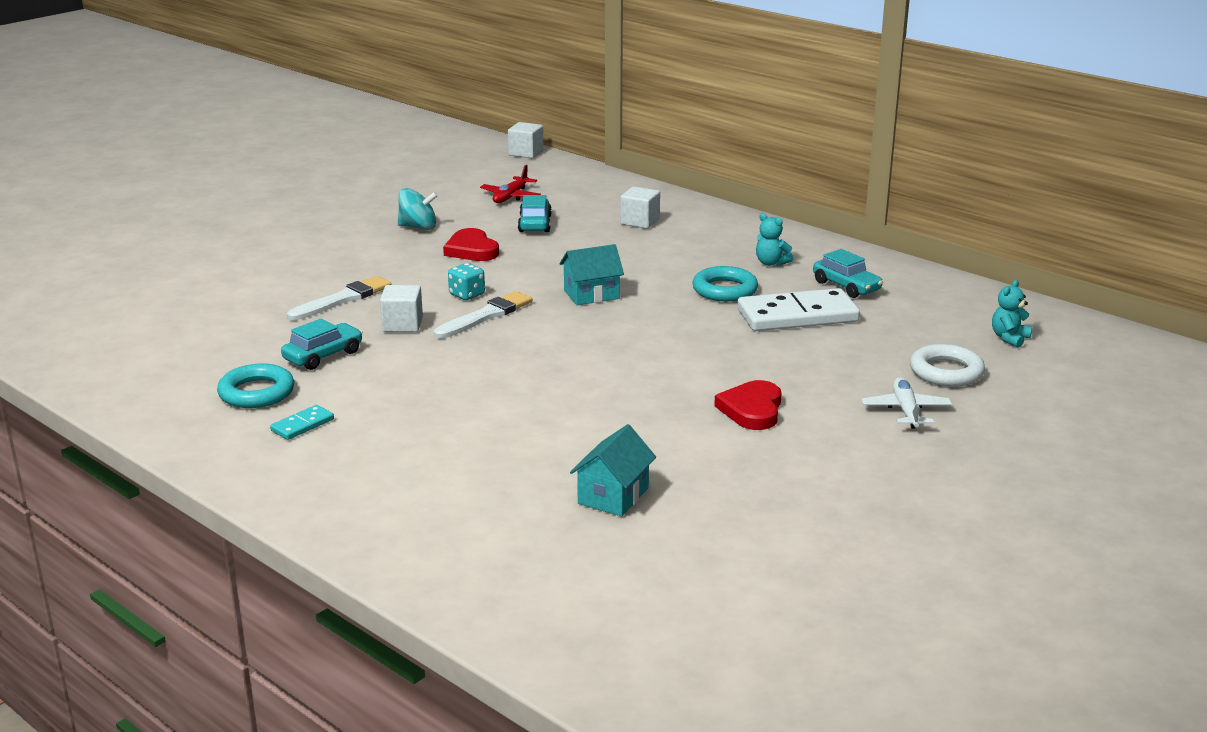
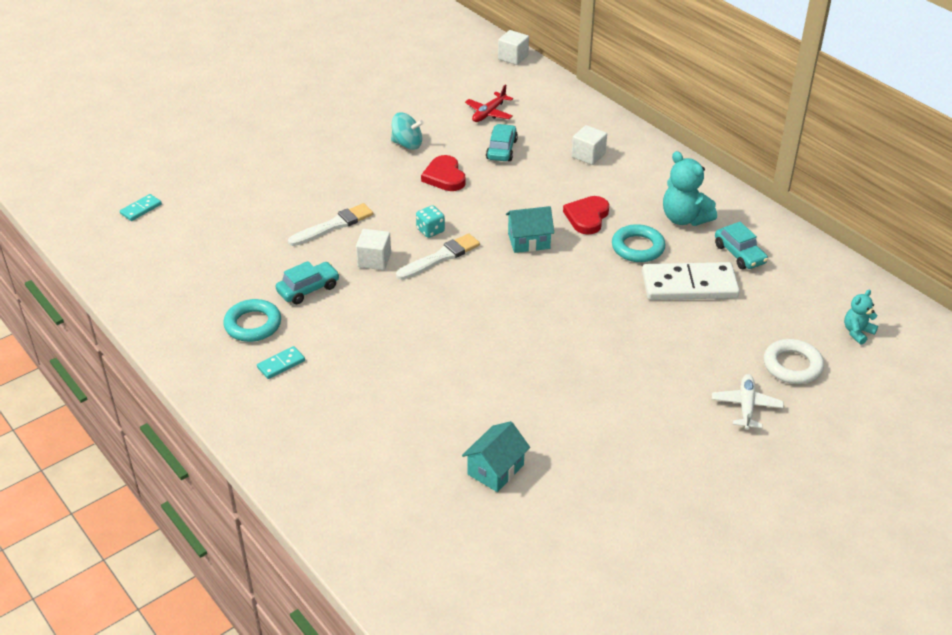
camera: 10 degrees right, 15 degrees up
red heart [714,380,782,430] -> red heart moved to [563,196,609,235]
turquoise teddy bear [756,213,793,266] -> turquoise teddy bear [663,151,717,226], size x1.75
none -> turquoise domino [120,194,162,221]

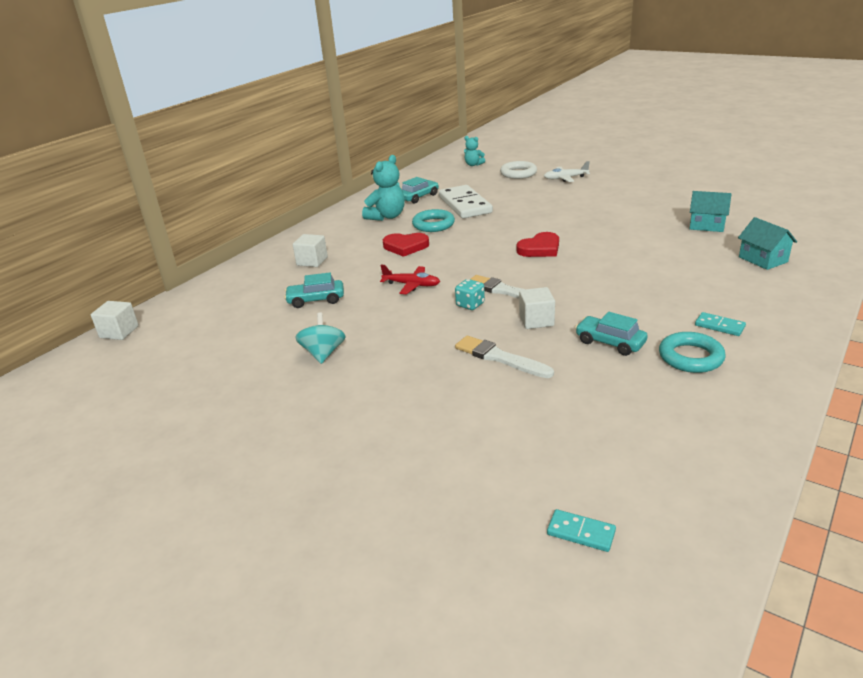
camera: 105 degrees left, 10 degrees down
red heart [421,155,466,191] -> red heart moved to [516,232,559,257]
red plane [465,84,513,122] -> red plane moved to [380,265,440,294]
turquoise house [506,206,554,253] -> turquoise house moved to [738,217,797,270]

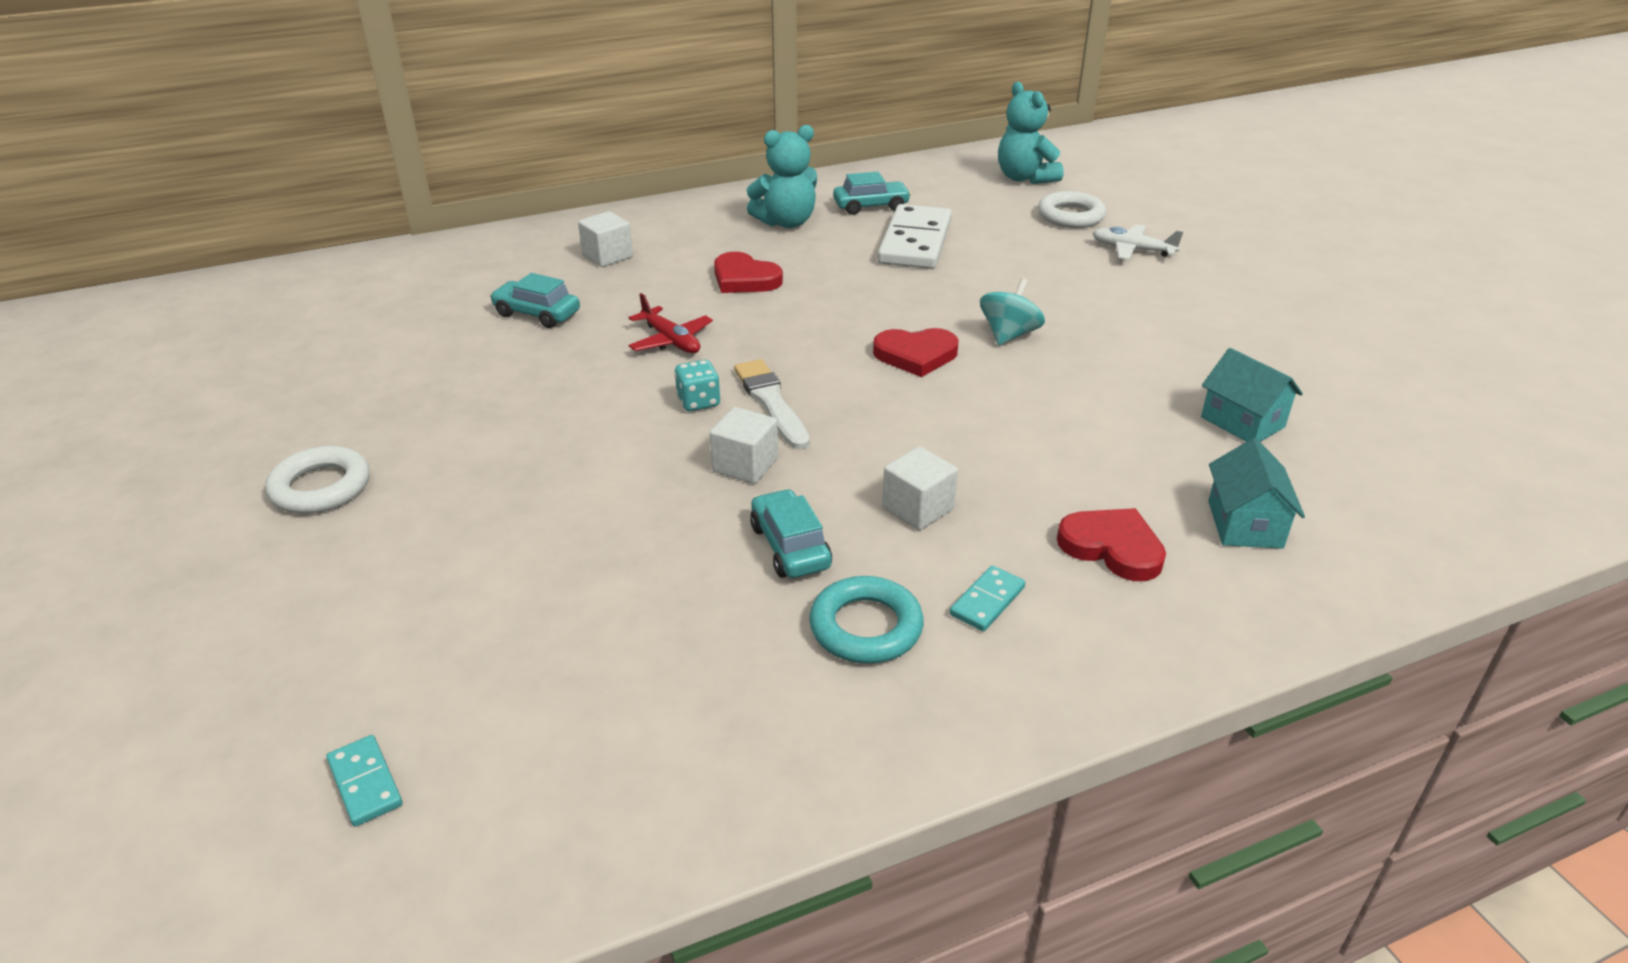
camera: 30 degrees right, 5 degrees up
white cube [91,301,139,340] -> white cube moved to [882,446,958,530]
turquoise spinning top [295,313,345,364] -> turquoise spinning top moved to [980,278,1045,345]
turquoise ring [412,209,455,232] -> none
white brush [455,336,554,378] -> none
turquoise teddy bear [464,136,485,166] -> turquoise teddy bear [998,82,1064,184], size x1.75
turquoise domino [695,312,746,336] -> turquoise domino turned 60 degrees clockwise [950,565,1026,631]
none -> white ring [265,446,370,514]
none -> red heart [1057,508,1166,581]

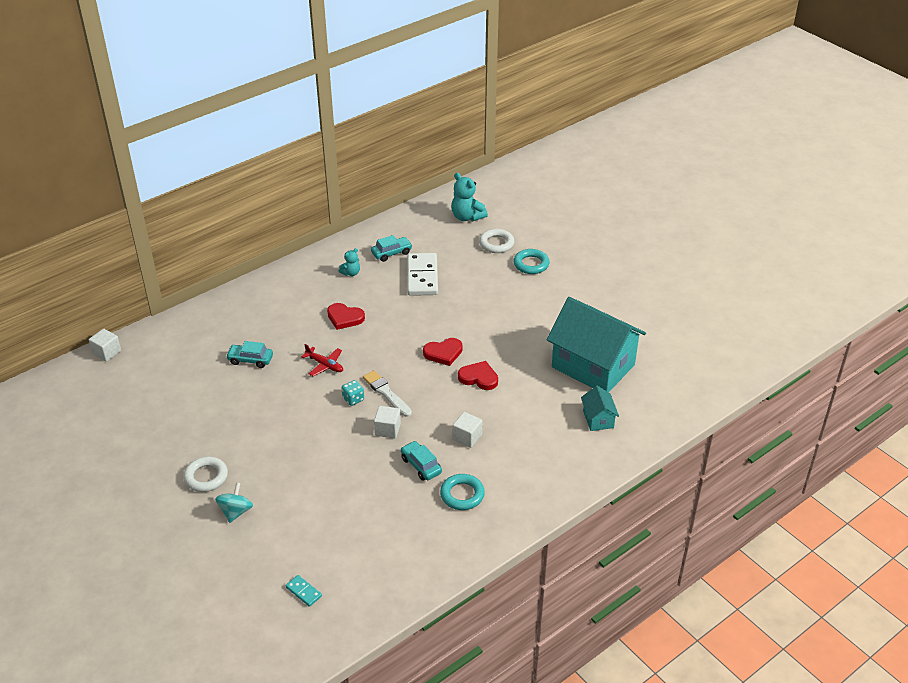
camera: 15 degrees left, 5 degrees up
white cube [578,211,633,267] -> white cube moved to [89,329,121,362]
turquoise teddy bear [746,125,817,228] -> turquoise teddy bear [339,248,360,276], size x0.57
turquoise domino [950,565,1026,631] -> none
turquoise spinning top [980,278,1045,345] -> turquoise spinning top moved to [215,482,253,523]
red heart [1057,508,1166,581] -> red heart moved to [458,361,498,390]
white plane [1092,225,1184,260] -> turquoise ring [513,249,550,274]
turquoise house [1201,348,1303,442] -> turquoise house [547,297,646,392], size x2.35

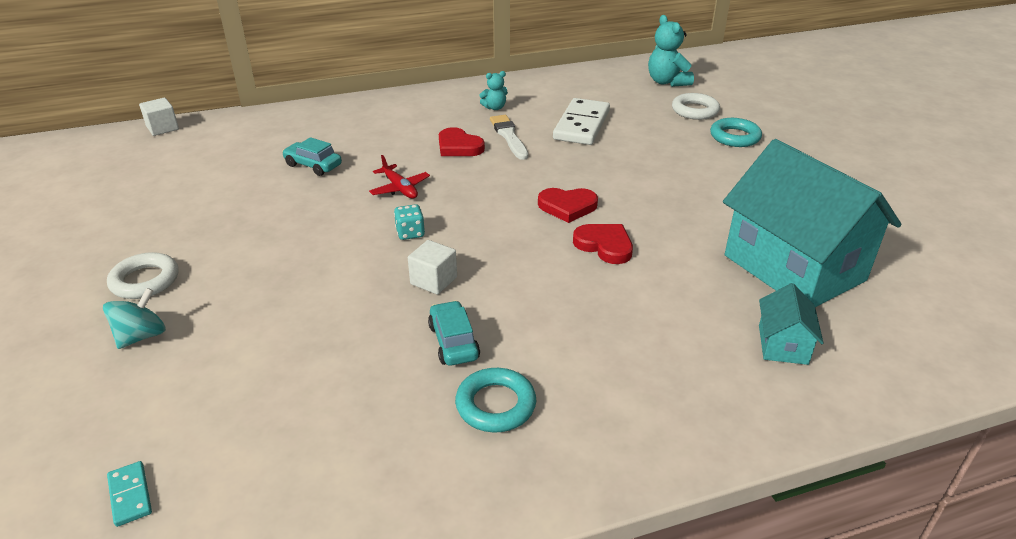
camera: 20 degrees right, 5 degrees down
white brush [363,370,412,417] -> white brush moved to [490,115,528,160]
turquoise car [371,235,412,262] -> none
white cube [453,412,482,448] -> none

